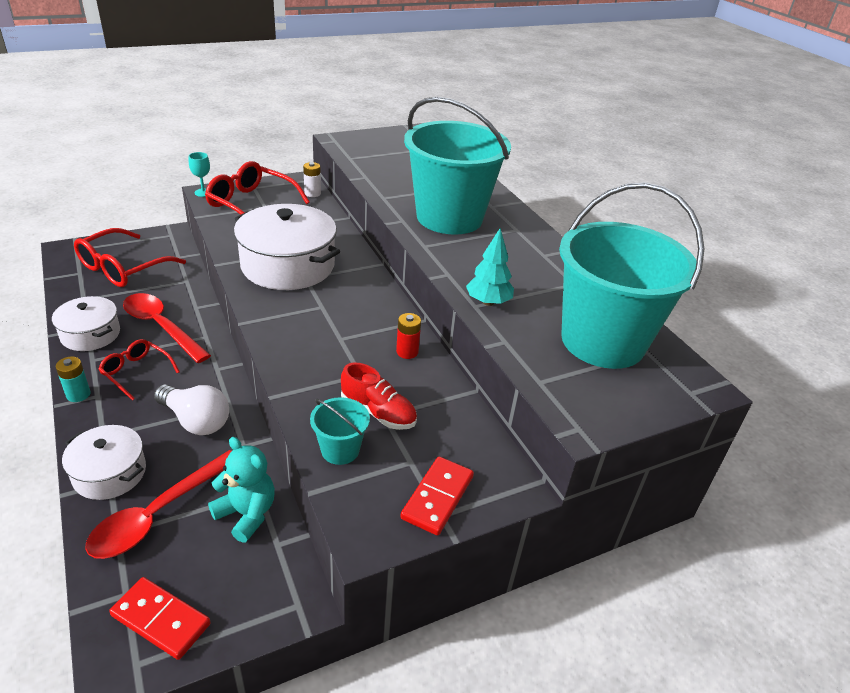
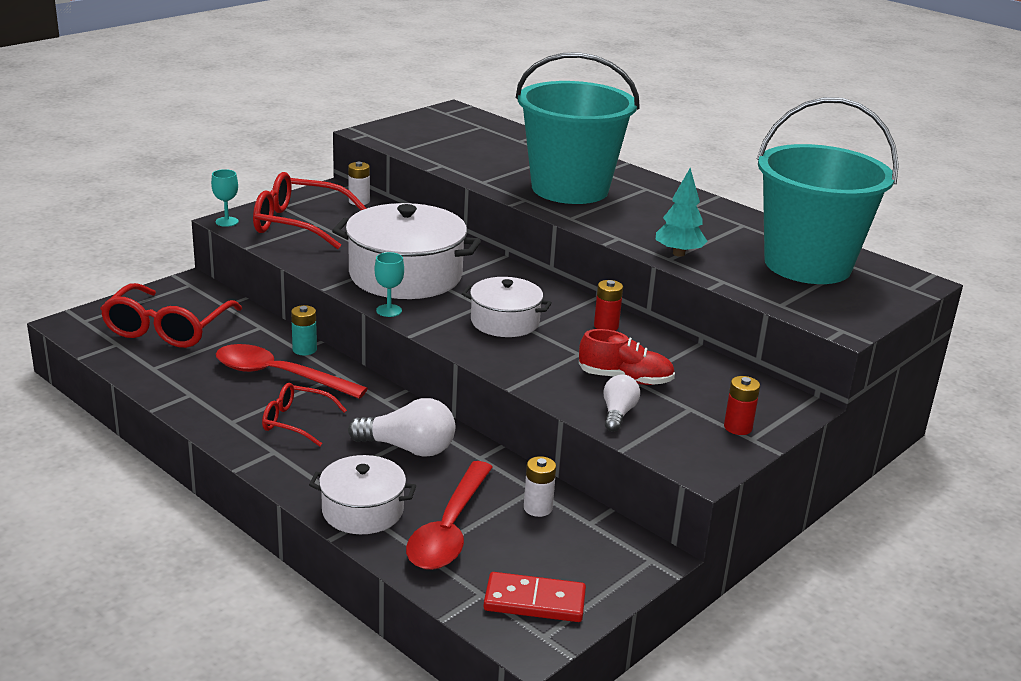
camera: 20 degrees left, 10 degrees down
white pot [52,296,120,351] -> white pot moved to [462,277,552,337]
turquoise battery [56,357,91,402] -> turquoise battery moved to [291,305,317,355]
turquoise teddy bear [208,437,275,543] -> white battery [524,456,556,517]
turquoise bucket [310,397,370,465] -> white light bulb [604,375,640,432]
red domino [400,457,474,536] -> red battery [724,376,760,435]
none -> turquoise goblet [375,252,404,317]

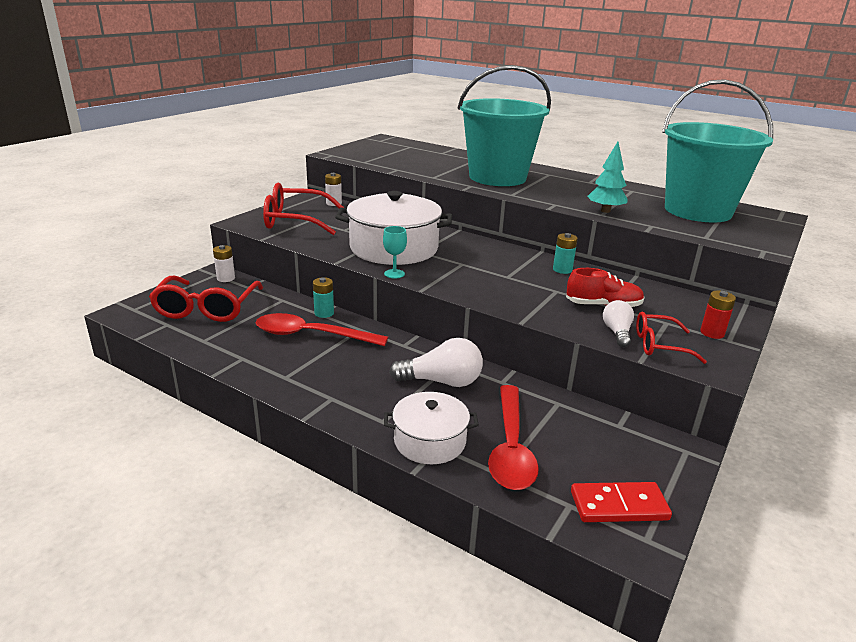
camera: 10 degrees left, 0 degrees up
turquoise goblet [211,169,239,227] -> none
red glasses [262,383,347,447] -> red glasses moved to [636,312,707,364]
white pot [462,277,552,337] -> none
white battery [524,456,556,517] -> white battery moved to [213,245,235,282]
red battery [594,280,623,331] -> turquoise battery [553,233,578,274]

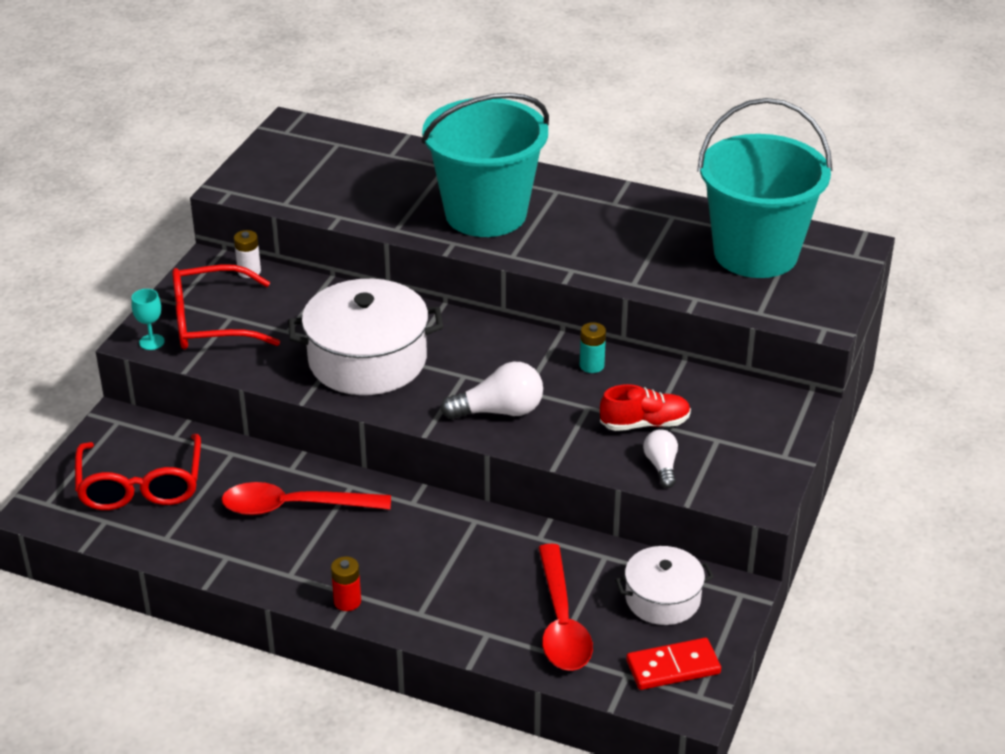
camera: 10 degrees left, 10 degrees up
white battery [213,245,235,282] -> none
turquoise battery [313,277,334,318] -> none
turquoise goblet [383,226,407,279] -> turquoise goblet moved to [131,289,165,350]
white pot [384,392,479,464] -> white pot moved to [615,546,714,625]
white light bulb [389,338,483,387] -> white light bulb moved to [441,362,543,419]
turquoise tree [587,142,628,213] -> none
red glasses [636,312,707,364] -> none
red battery [700,290,736,339] -> red battery moved to [331,556,361,611]

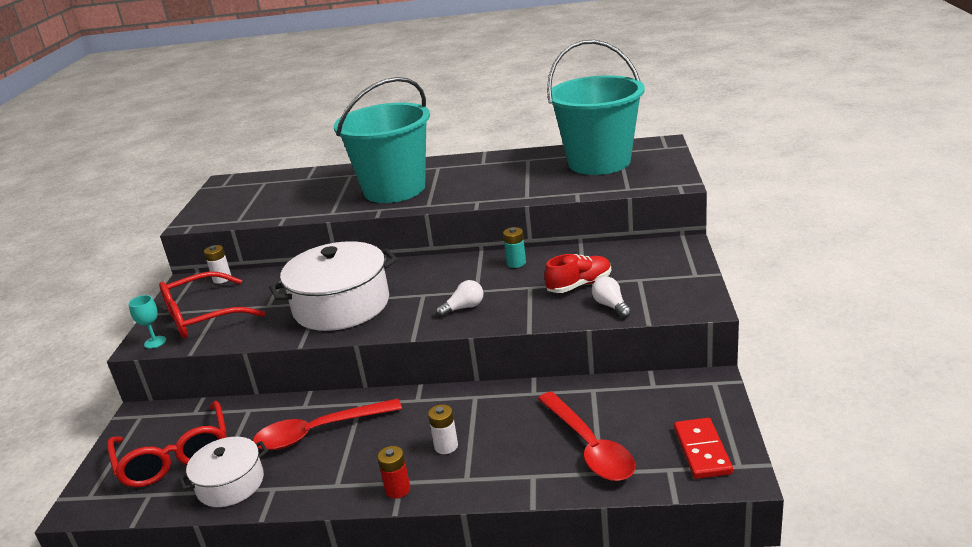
camera: 15 degrees left, 10 degrees down
white light bulb [441,362,543,419] -> white light bulb [436,280,483,317], size x0.61
white pot [615,546,714,625] -> white pot moved to [179,437,268,507]
red domino [626,638,721,690] -> red domino turned 60 degrees counterclockwise [674,418,733,479]
none -> white battery [428,404,458,454]

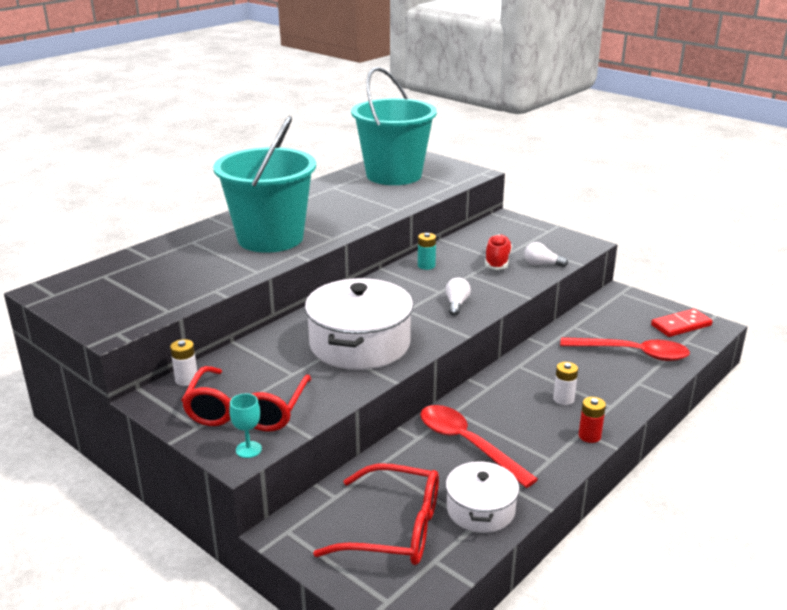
camera: 55 degrees left, 0 degrees up
red spoon [253,398,402,450] -> red spoon turned 120 degrees clockwise [420,405,538,488]
red domino [674,418,733,479] -> red domino turned 60 degrees counterclockwise [651,309,713,337]

